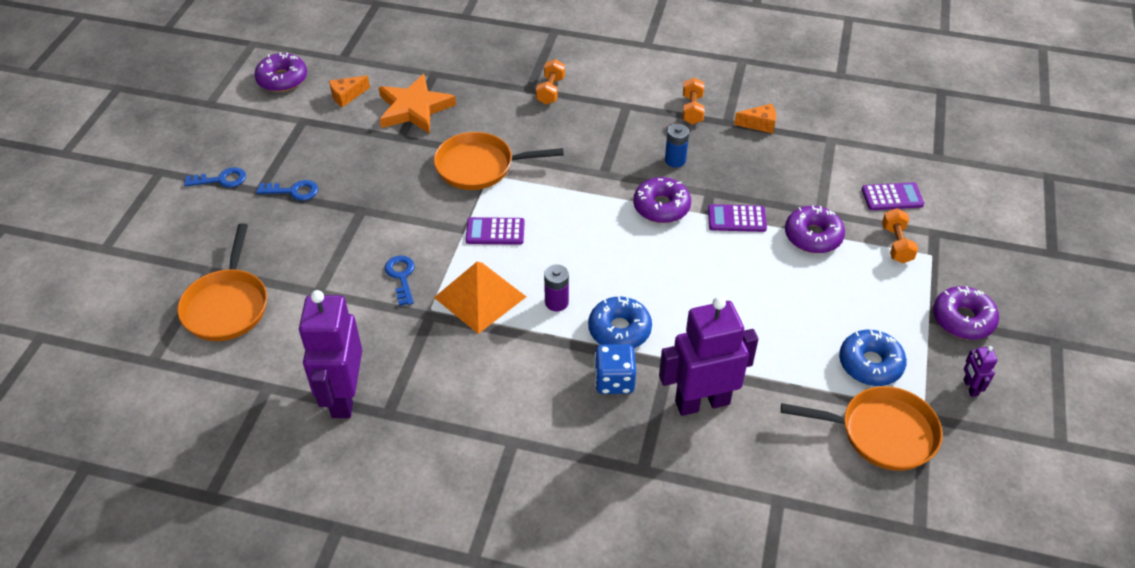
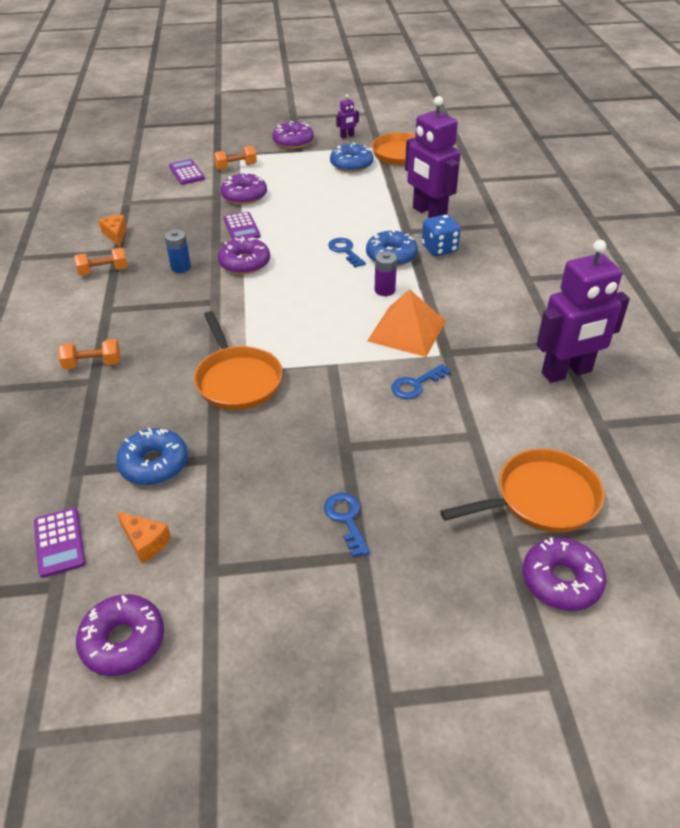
camera: 110 degrees left, 5 degrees down
blue key [184,167,246,188] -> blue key moved to [328,238,366,268]
orange star [379,74,456,134] -> blue donut [116,428,188,485]
purple calculator [466,217,525,245] -> purple calculator moved to [34,507,85,578]
none -> purple donut [522,538,606,611]

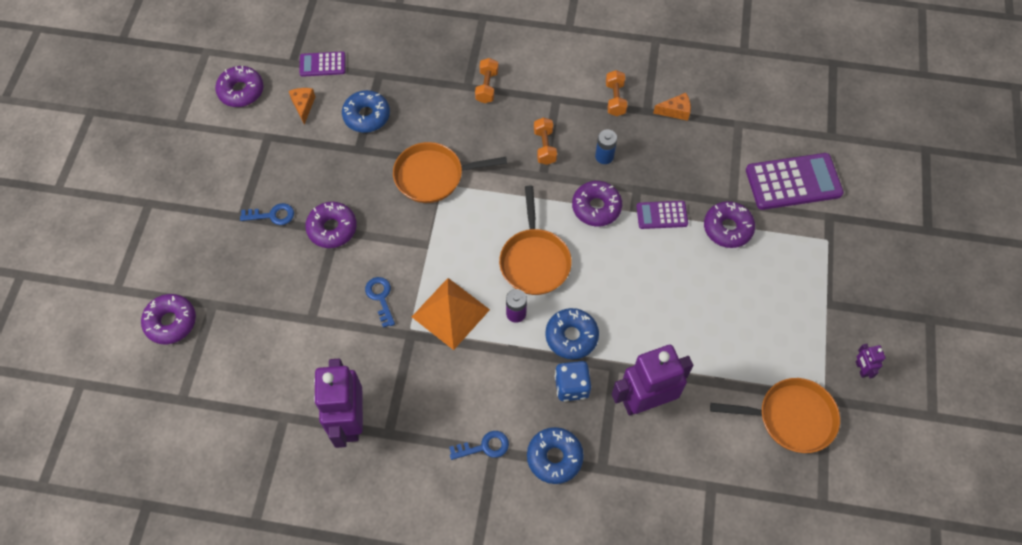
camera: 105 degrees right, 20 degrees up
orange cheese [116,511,171,564] -> orange cheese turned 120 degrees clockwise [289,88,315,125]
purple calculator [169,159,205,185] -> purple calculator [746,153,844,210], size x1.81
orange dumbbell [214,146,257,170] -> orange dumbbell moved to [534,118,557,165]
purple donut [272,121,314,149] -> purple donut moved to [305,202,357,248]
blue key [328,238,366,268] -> blue key moved to [449,431,509,460]
blue donut [330,143,374,172] -> blue donut moved to [527,427,584,484]
orange pan [440,449,604,533] -> orange pan moved to [499,186,572,295]

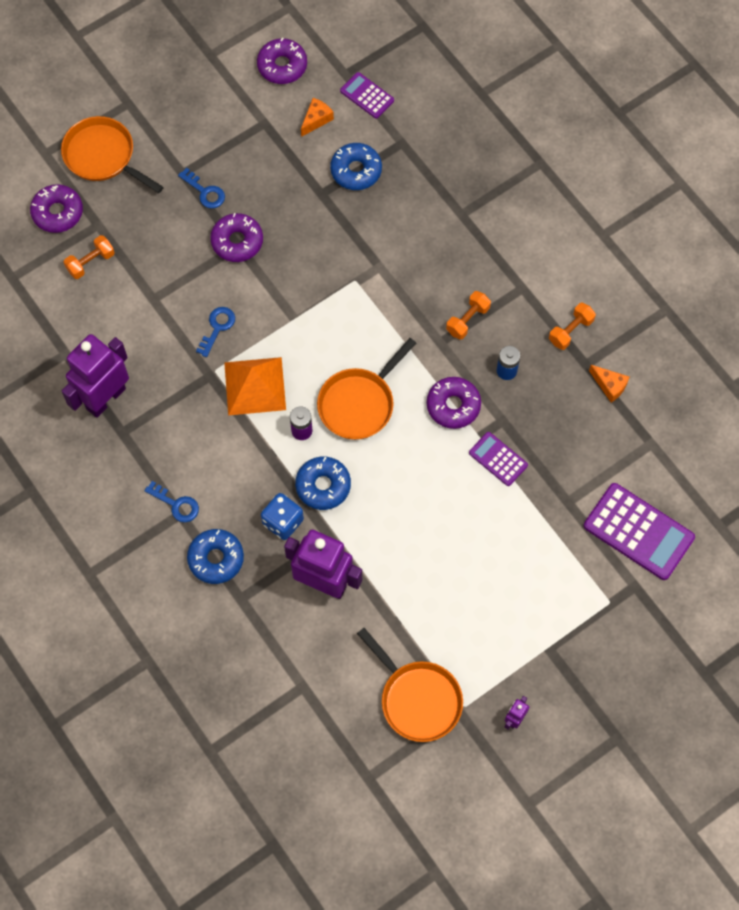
camera: 45 degrees right, 5 degrees up
orange pan [393,142,507,203] -> orange pan moved to [61,116,164,193]
orange dumbbell [475,58,498,103] -> orange dumbbell moved to [64,235,115,279]
purple donut [704,201,755,248] -> none

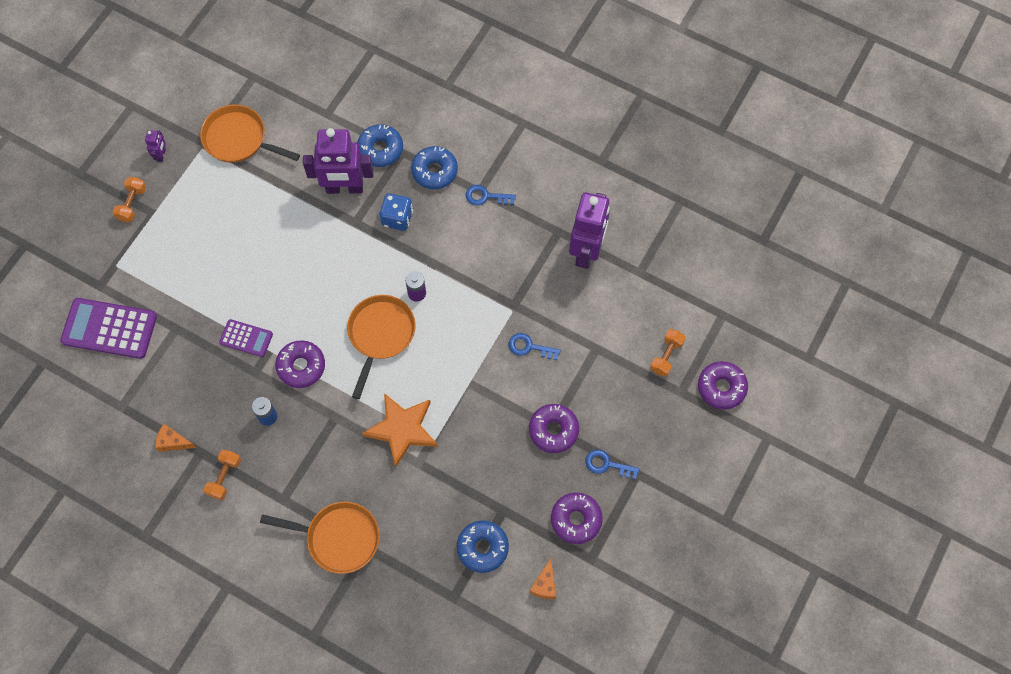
camera: 155 degrees right, 0 degrees up
orange pan [61,116,164,193] -> orange pan moved to [260,502,380,574]
blue key [196,307,235,357] -> blue key turned 105 degrees clockwise [509,333,561,360]
orange pyramid [224,357,286,415] -> none
purple donut [257,38,307,84] -> purple donut moved to [551,492,603,544]
blue donut [295,457,351,510] -> blue donut moved to [357,124,403,167]
purple calculator [340,72,394,119] -> none
orange dumbbell [446,291,491,340] -> orange dumbbell moved to [113,177,146,222]
none -> orange star [362,393,438,468]

